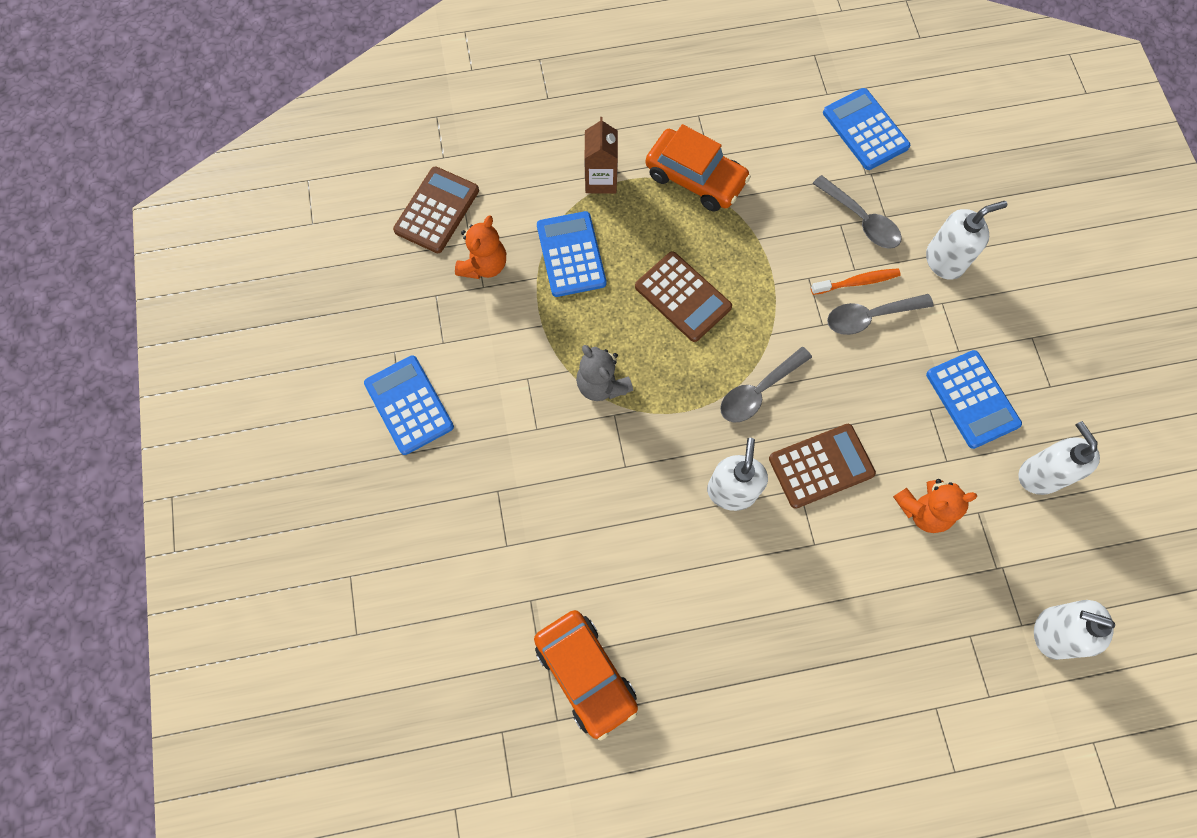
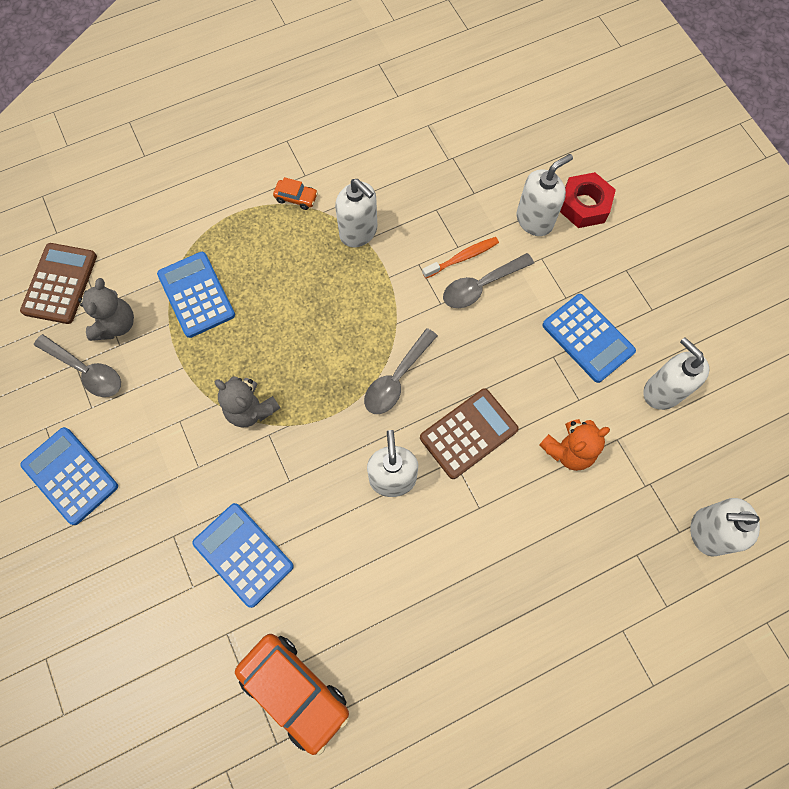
camera: 15 degrees left, 0 degrees up
orange teddy bear [455,215,506,279] -> grey teddy bear [78,278,134,341]
brown carton [585,117,618,194] -> none
brown calculator [635,251,732,342] -> none
orange car [645,124,751,211] -> orange car [273,177,318,210], size x0.46
grey spoon [812,175,902,249] -> grey spoon moved to [34,334,121,397]
blue calculator [823,88,910,170] -> blue calculator moved to [192,503,294,608]
none -> white soap dispenser [335,179,378,247]
none -> red nut [560,172,616,228]

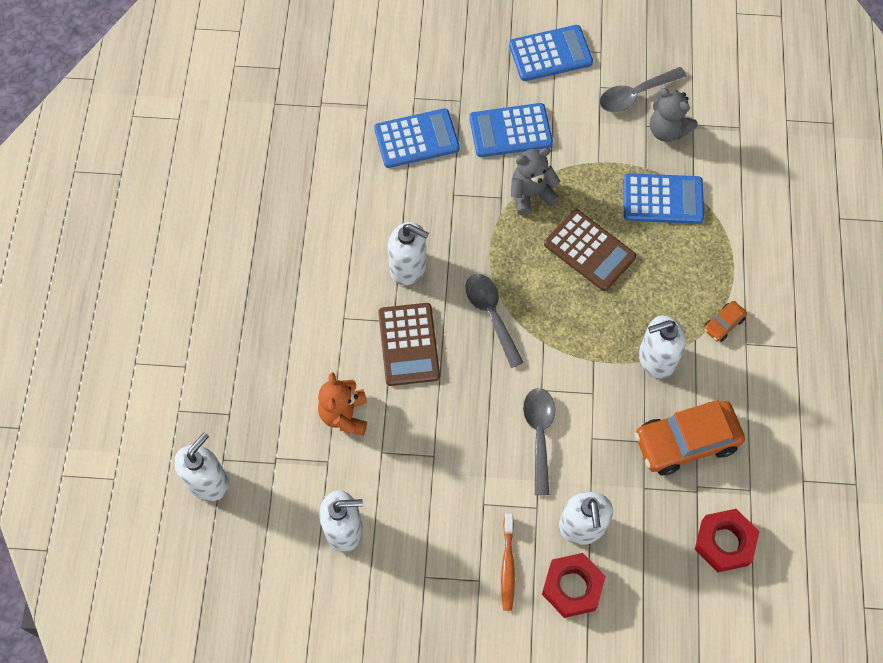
camera: 120 degrees right, 5 degrees down
brown calculator [20,243,97,324] -> brown calculator moved to [544,209,636,291]
orange car [235,634,349,755] -> orange car moved to [635,400,745,475]
orange toothbrush [422,237,499,279] -> orange toothbrush moved to [501,513,515,611]
blue calculator [542,294,636,383] -> blue calculator moved to [469,103,553,157]
none -> red nut [695,509,759,573]

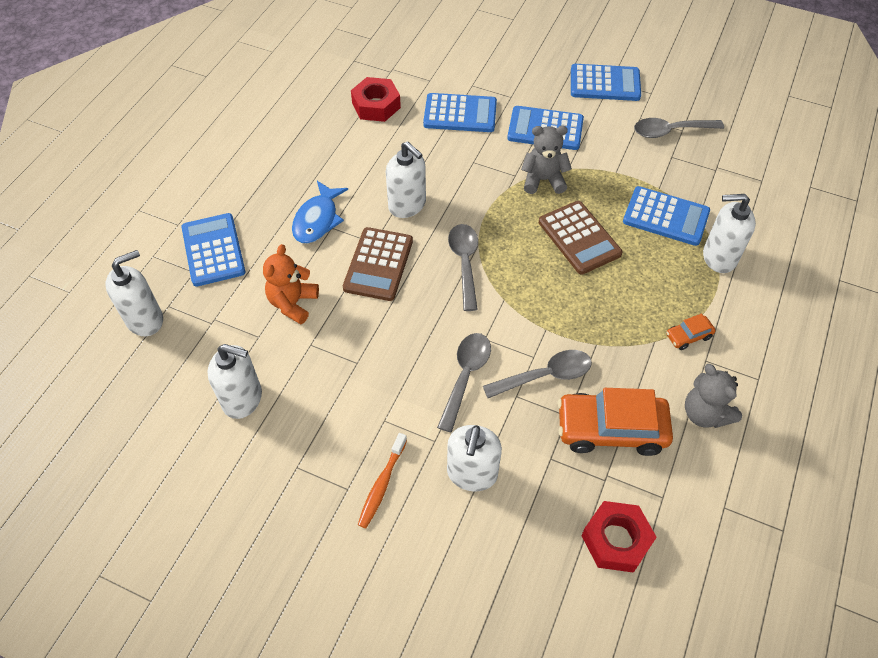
camera: 20 degrees right, 10 degrees down
red nut [542,553,606,618] -> red nut moved to [351,77,401,122]
white soap dispenser [639,315,686,379] -> white soap dispenser moved to [703,194,756,273]
grey teddy bear [650,88,698,142] -> grey teddy bear moved to [685,364,742,428]
none -> blue calculator [182,213,245,287]
none -> blue fish [292,181,348,243]
none -> grey spoon [483,350,592,398]

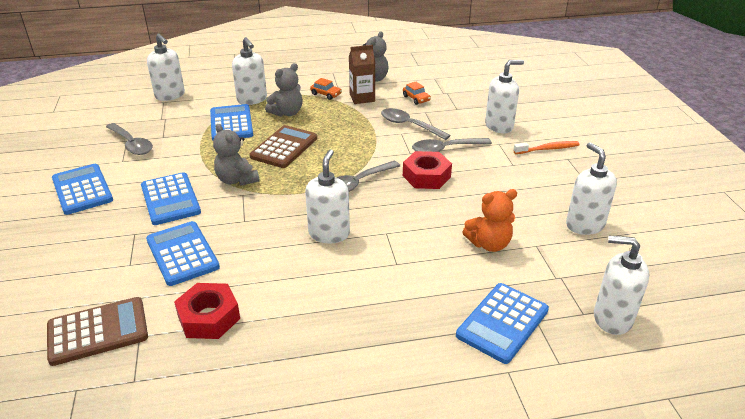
camera: 125 degrees left, 20 degrees down
blue fish [292,181,348,243] -> none
brown calculator [343,227,413,301] -> brown calculator moved to [47,297,148,366]
orange car [557,388,673,456] -> orange car [403,82,431,105], size x0.46
red nut [581,501,657,573] -> red nut moved to [403,151,452,189]
none -> white soap dispenser [147,33,185,101]
none -> grey teddy bear [265,63,303,117]
none -> brown carton [349,45,375,104]

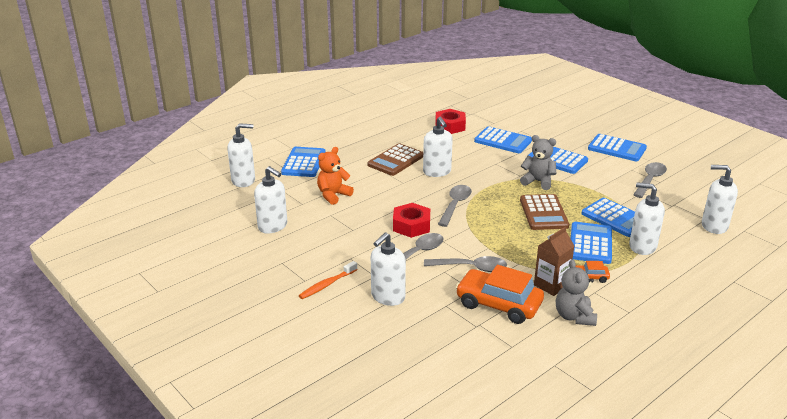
camera: 150 degrees right, 5 degrees down
brown calculator [47,297,148,366] -> brown calculator moved to [367,143,423,176]
grey spoon [106,123,153,155] -> grey spoon turned 105 degrees clockwise [633,162,667,198]
grey teddy bear [265,63,303,117] -> blue calculator [571,222,612,264]
orange car [403,82,431,105] -> orange car [456,265,544,324], size x2.19

